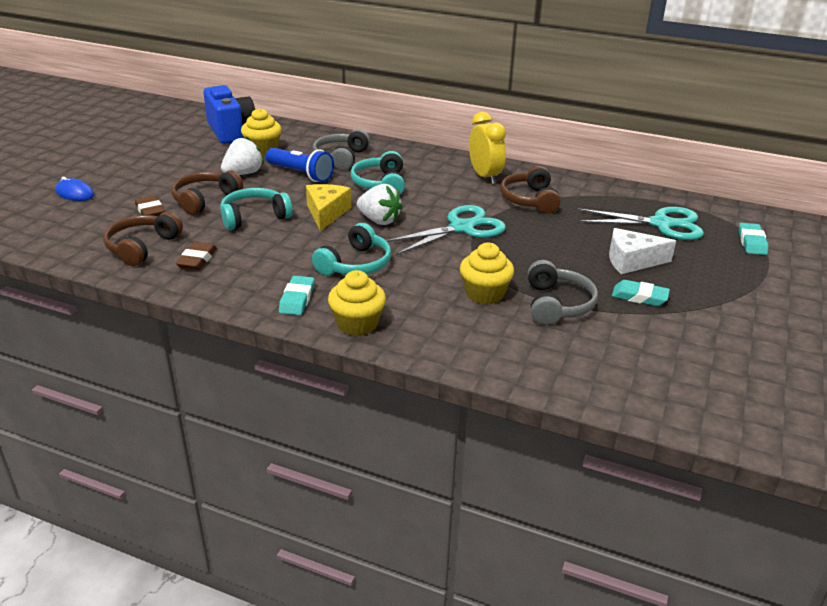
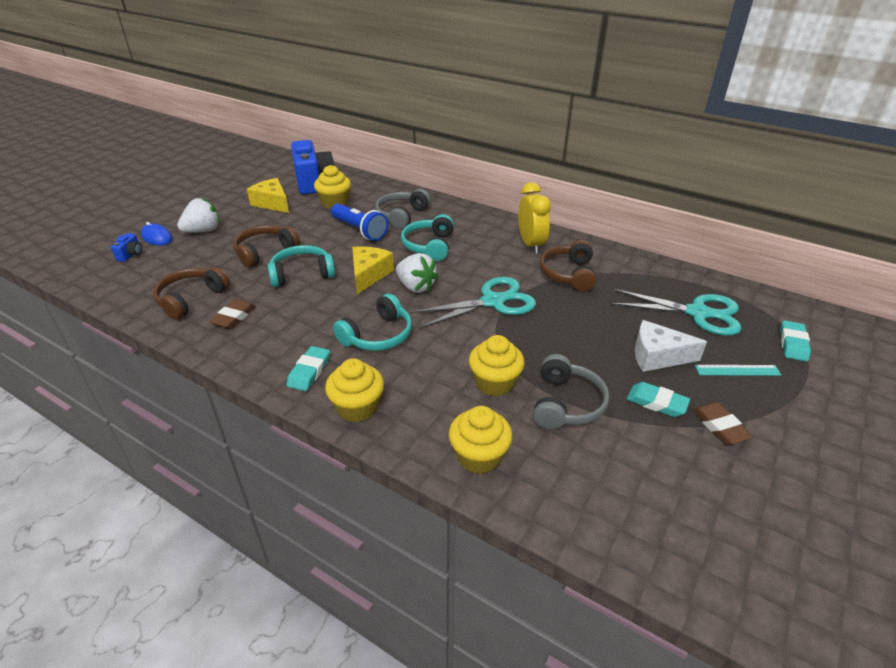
camera: 10 degrees right, 5 degrees up
brown eraser [135,195,165,216] -> brown eraser moved to [692,402,753,445]
white strawberry [221,137,264,175] -> white strawberry moved to [177,198,220,233]
none -> blue camera [111,233,142,262]
none -> yellow cheese [247,178,289,213]
none -> yellow cupcake [449,406,513,474]
none -> turquoise ruler [695,365,781,376]

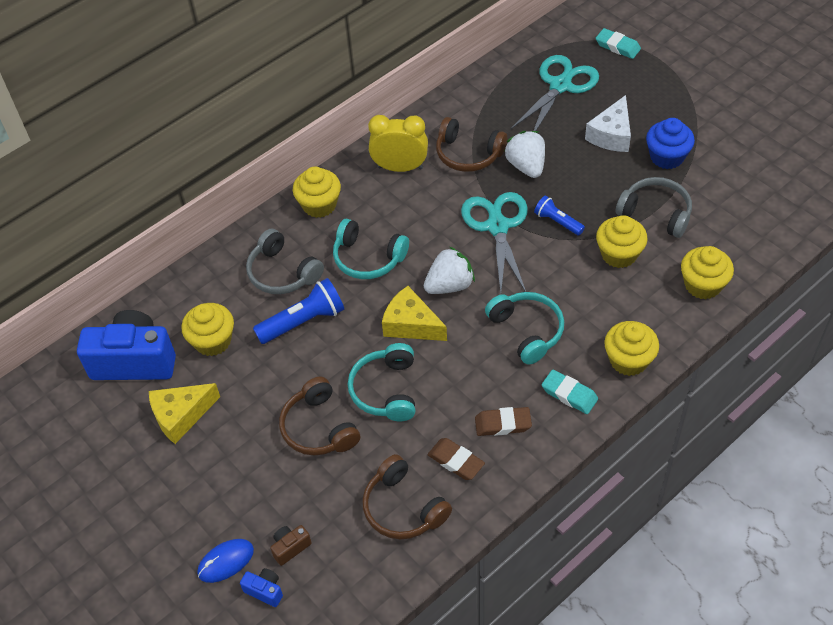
camera: 70 degrees left, 15 degrees up
white strawberry [177,198,220,233] -> white strawberry moved to [504,131,545,178]
turquoise eraser [627,382,690,417] -> blue cupcake [646,118,695,169]
brown eraser [692,402,753,445] -> brown eraser moved to [475,407,532,436]
turquoise ruler [695,365,781,376] -> none
none -> brown camera [270,525,312,566]
none -> yellow cupcake [293,167,341,218]
none -> blue flashlight [534,196,585,235]

